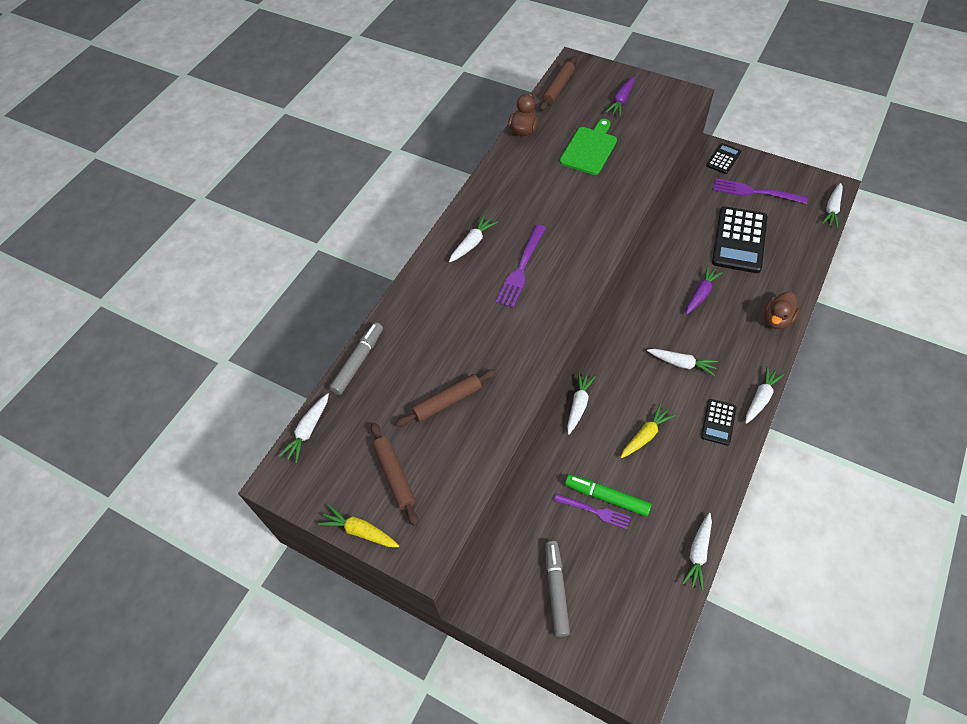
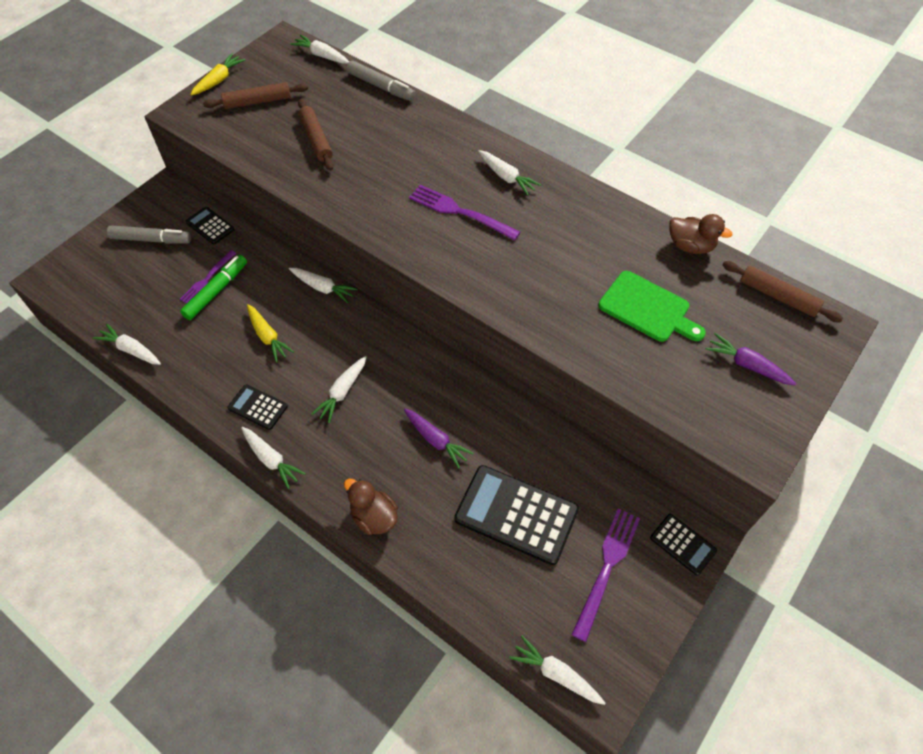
camera: 95 degrees right, 0 degrees up
none -> black calculator [186,207,235,245]

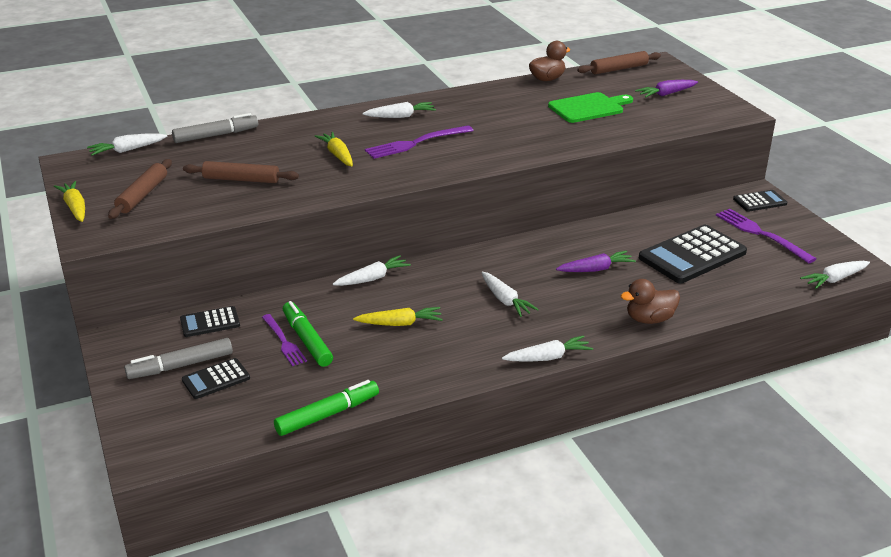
camera: 60 degrees left, 25 degrees down
white carrot [93,324,161,365] -> green marker [274,380,379,436]
grey marker [107,225,191,244] -> grey marker turned 150 degrees counterclockwise [124,338,233,379]
black calculator [227,384,288,430] -> black calculator moved to [182,358,250,399]
none -> yellow carrot [315,132,353,166]

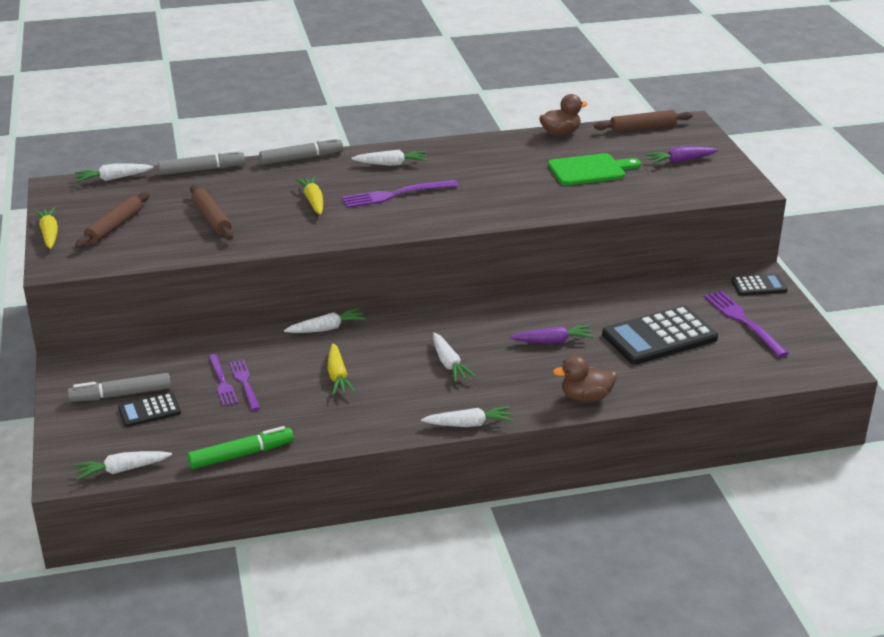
camera: 10 degrees right, 0 degrees up
black calculator [180,306,240,337] -> none
brown rolling pin [183,161,299,183] -> brown rolling pin turned 45 degrees clockwise [190,185,234,240]
green marker [283,301,333,367] -> purple fork [229,359,260,411]
yellow carrot [353,307,443,326] -> yellow carrot turned 75 degrees clockwise [327,343,355,395]
white carrot [800,261,870,289] -> white carrot moved to [74,451,172,480]
none -> grey marker [259,137,343,165]

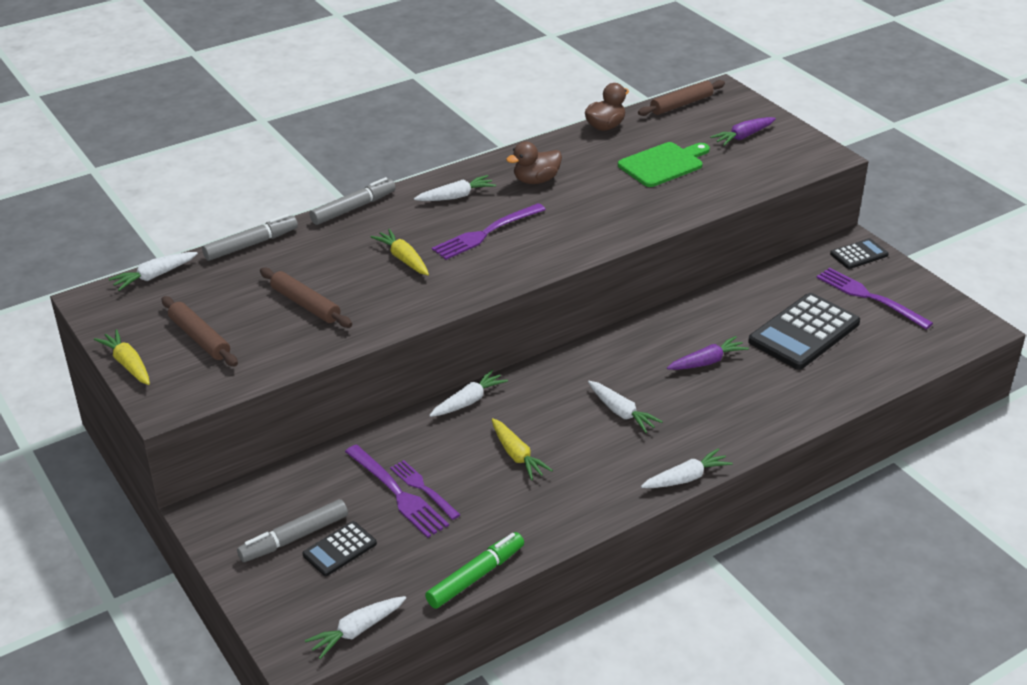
camera: 20 degrees left, 5 degrees up
brown rolling pin [75,192,150,248] -> brown rolling pin turned 45 degrees counterclockwise [162,296,238,366]
purple fork [208,354,238,406] -> purple fork [345,445,449,538], size x1.51
brown duck [553,356,617,402] -> brown duck moved to [506,142,562,184]

